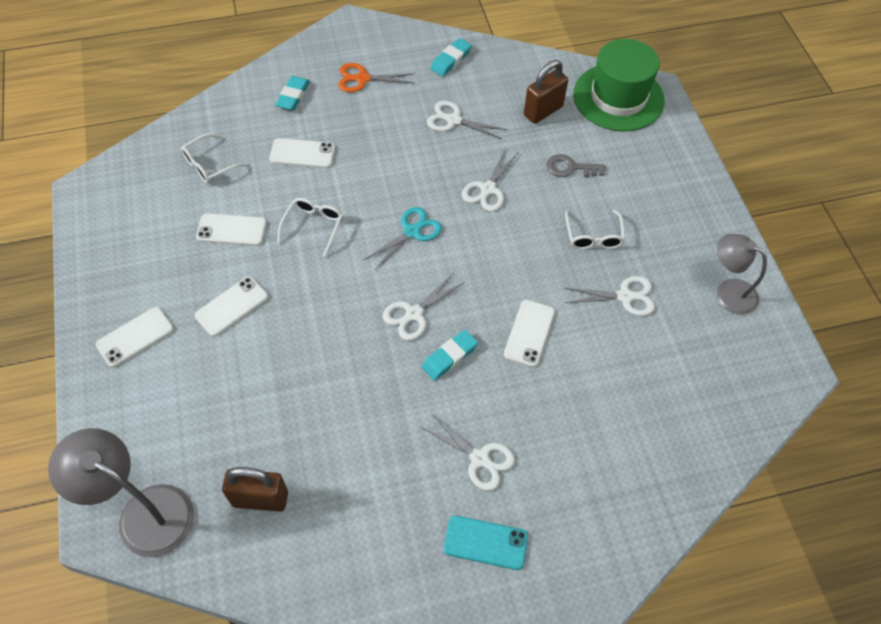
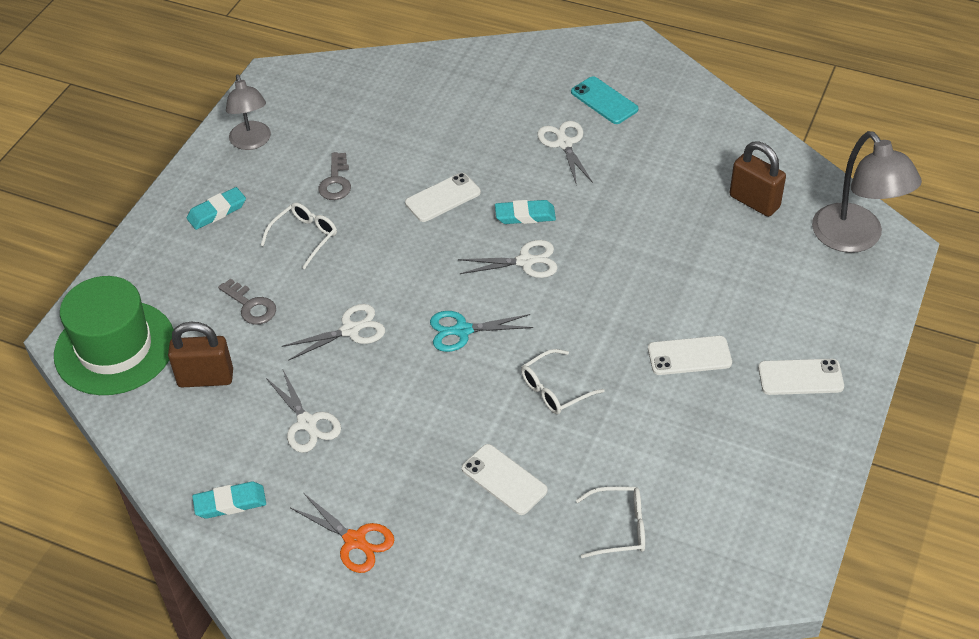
camera: 140 degrees left, 10 degrees down
white phone [196,213,267,246] -> none
turquoise eraser [275,76,310,110] -> turquoise eraser moved to [187,187,246,230]
white scissors [564,276,655,316] -> grey key [318,152,351,200]

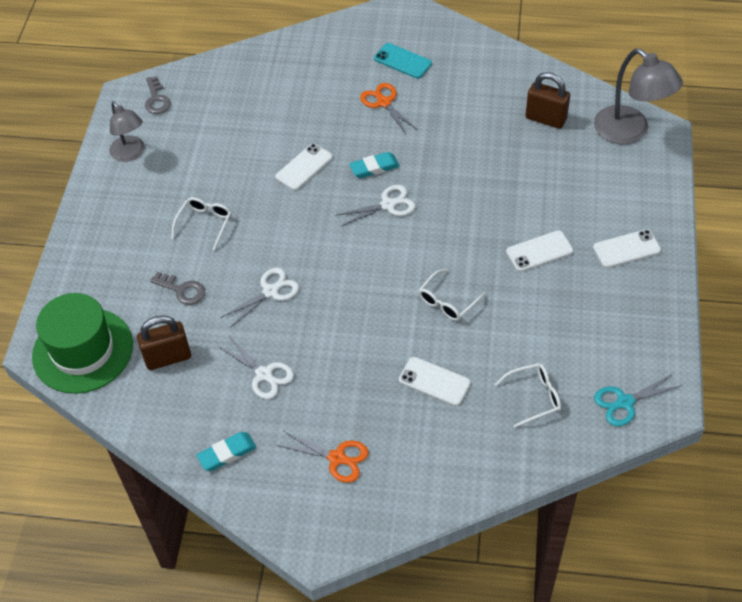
camera: 15 degrees left, 5 degrees up
turquoise eraser [187,187,246,230] -> none
grey key [318,152,351,200] -> grey key moved to [145,76,171,114]
turquoise scissors [430,311,533,352] -> turquoise scissors moved to [594,373,683,426]
white scissors [537,121,593,186] -> orange scissors [360,83,418,134]

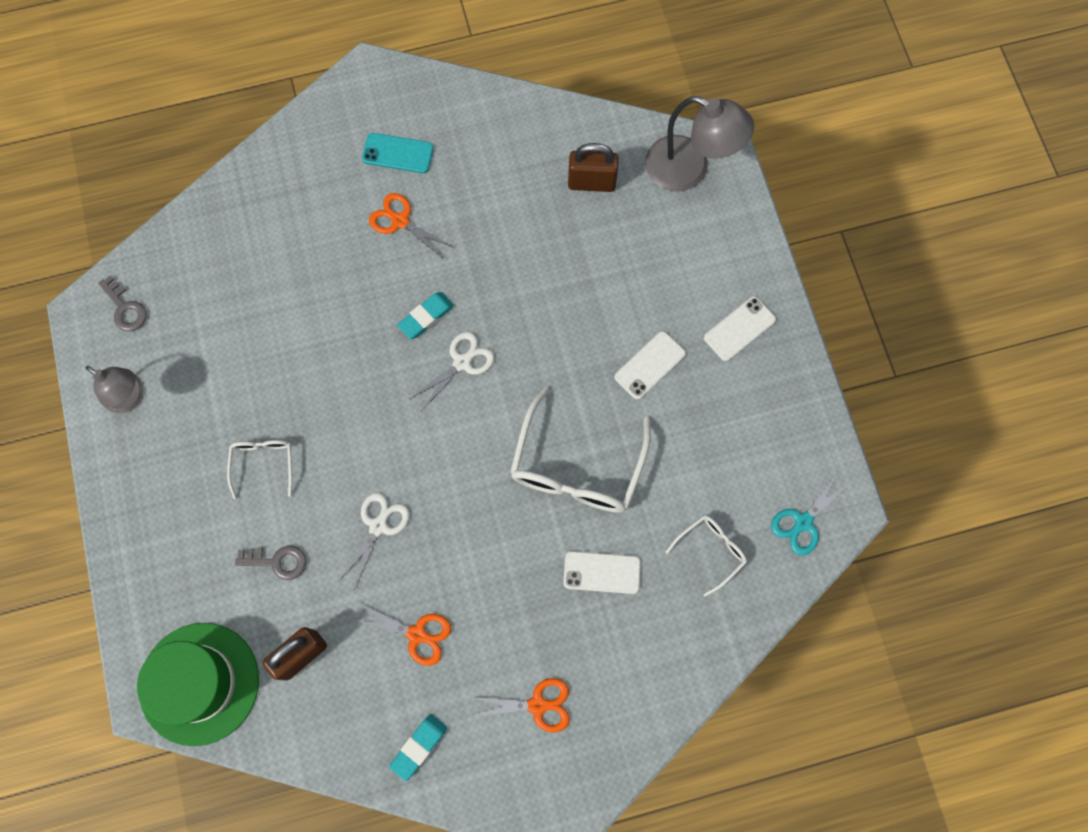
camera: 25 degrees left, 20 degrees up
white scissors [218,335,294,399] -> orange scissors [353,602,451,666]
white phone [275,143,333,191] -> none
white glasses [419,269,486,321] -> white glasses [510,386,651,513], size x1.97

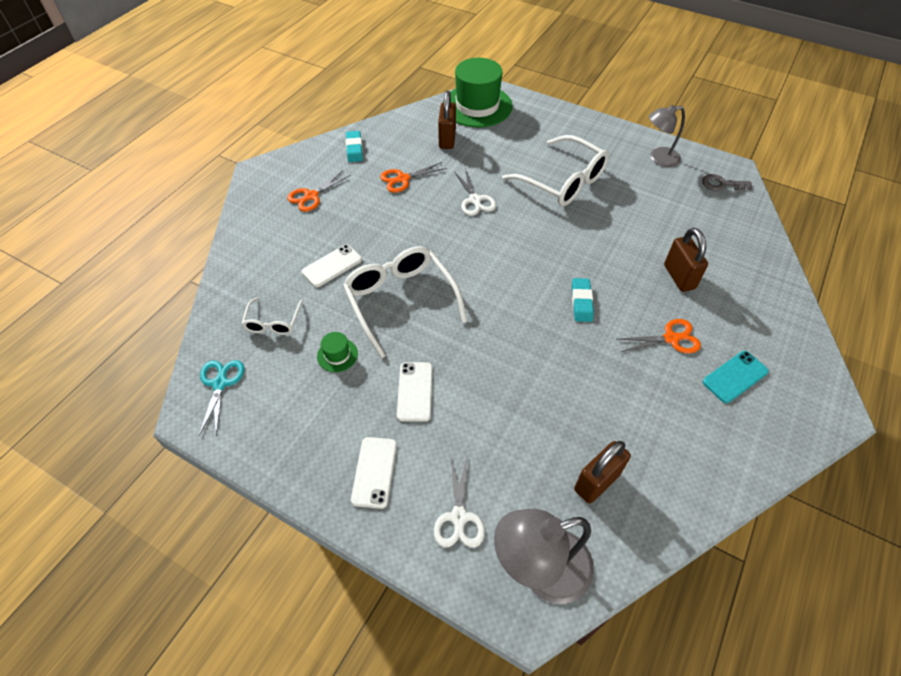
camera: 135 degrees right, 20 degrees down
white glasses [227,440,292,499] -> white glasses [502,135,609,206], size x1.97
grey key [235,546,306,580] -> none
white scissors [410,332,494,411] -> white scissors moved to [434,454,485,547]
none -> green hat [317,332,358,372]
none -> brown padlock [664,228,708,292]

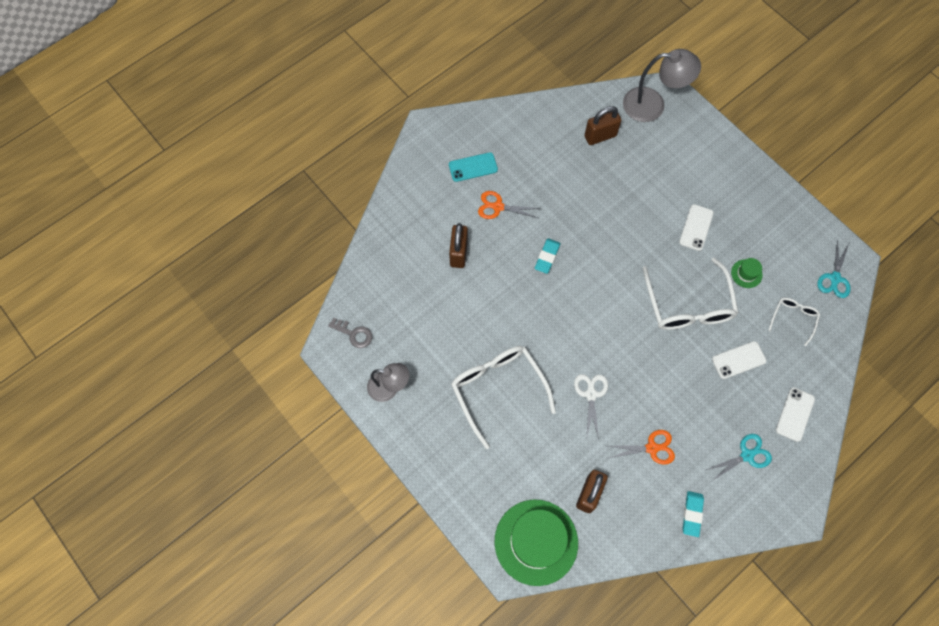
camera: 160 degrees left, 15 degrees up
orange scissors [287,170,351,212] -> turquoise scissors [706,434,772,481]
white phone [351,437,397,509] -> white phone moved to [776,387,815,442]
white scissors [434,454,485,547] -> none

